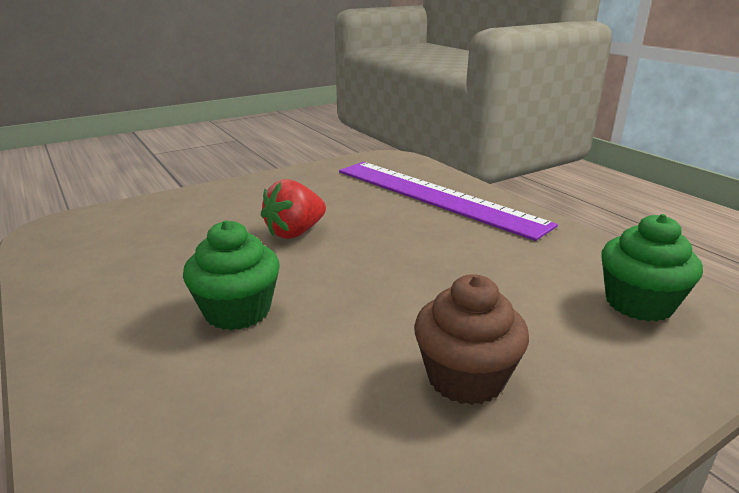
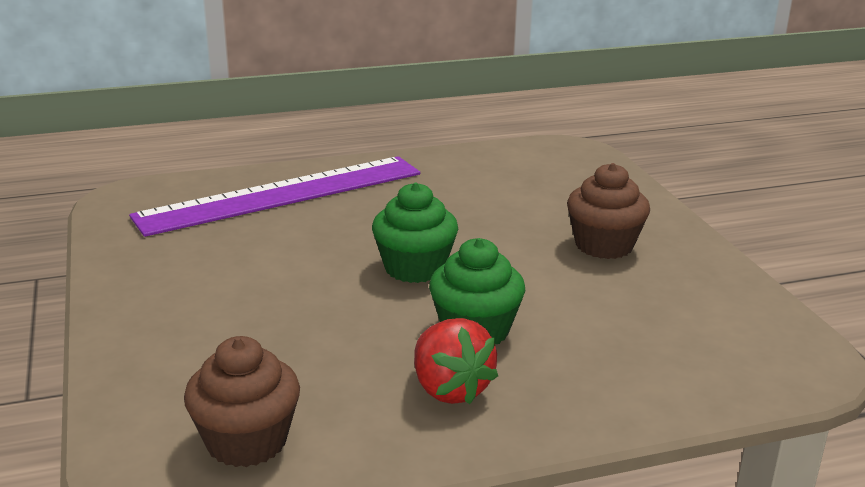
camera: 75 degrees left, 0 degrees up
red strawberry [261,179,326,239] -> red strawberry moved to [414,318,498,405]
green cupcake [601,214,703,322] -> green cupcake moved to [372,183,458,283]
none -> brown cupcake [184,336,300,467]

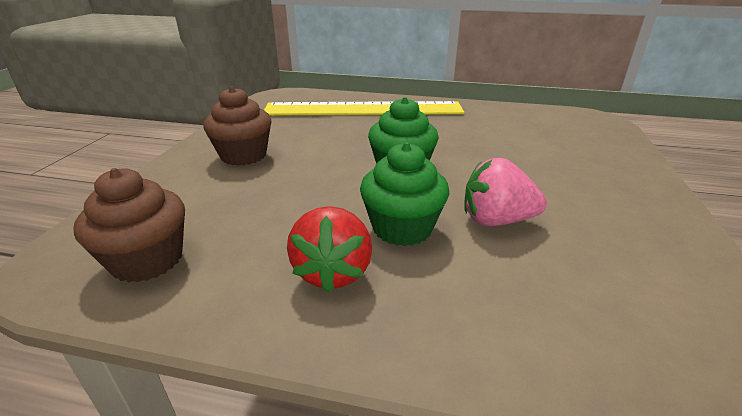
camera: 30 degrees right, 5 degrees up
purple ruler [129,156,420,237] -> yellow ruler [264,101,464,116]
brown cupcake [567,163,650,259] -> brown cupcake moved to [204,86,271,166]
none -> pink strawberry [465,158,547,226]

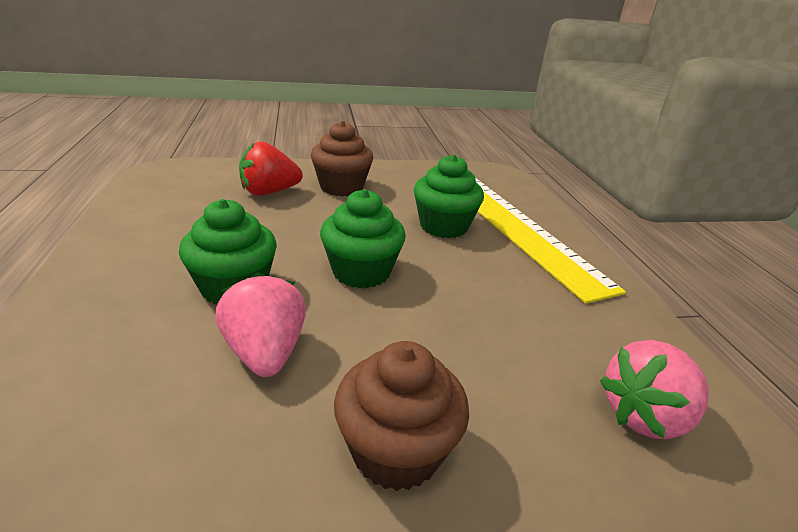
camera: 65 degrees right, 0 degrees up
brown cupcake [73,168,185,283] -> brown cupcake moved to [334,341,469,491]
red strawberry [287,206,372,293] -> red strawberry moved to [239,142,303,196]
none -> green cupcake [414,154,484,238]
none -> pink strawberry [600,340,709,439]

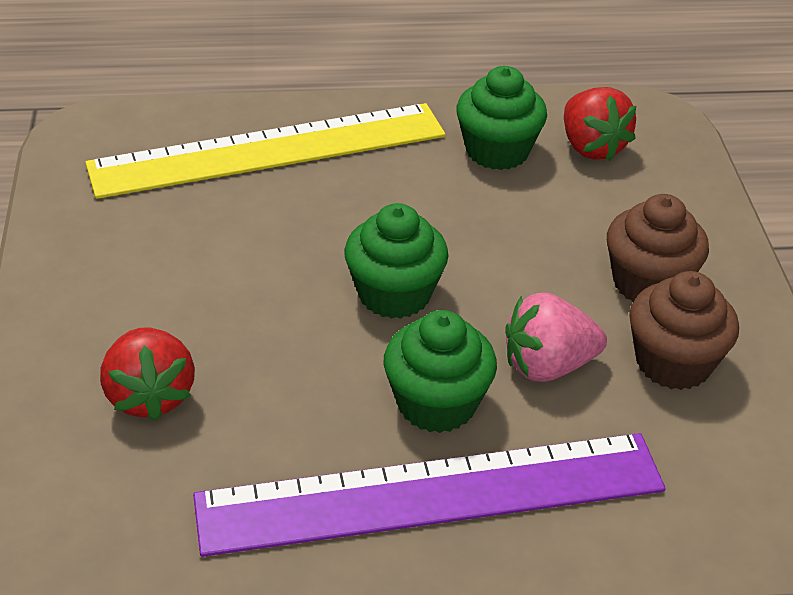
camera: 85 degrees left, 10 degrees up
brown cupcake [310,121,373,196] -> brown cupcake moved to [629,271,739,390]
green cupcake [414,154,484,238] -> green cupcake moved to [456,66,547,170]
pink strawberry [600,340,709,439] -> red strawberry [564,87,636,161]
none -> purple ruler [193,433,666,557]

